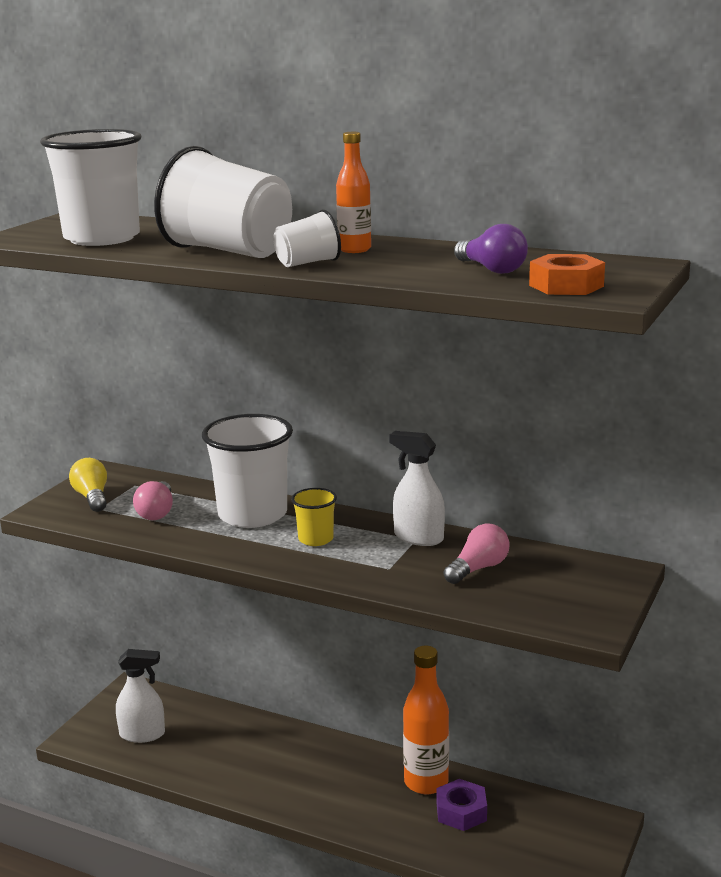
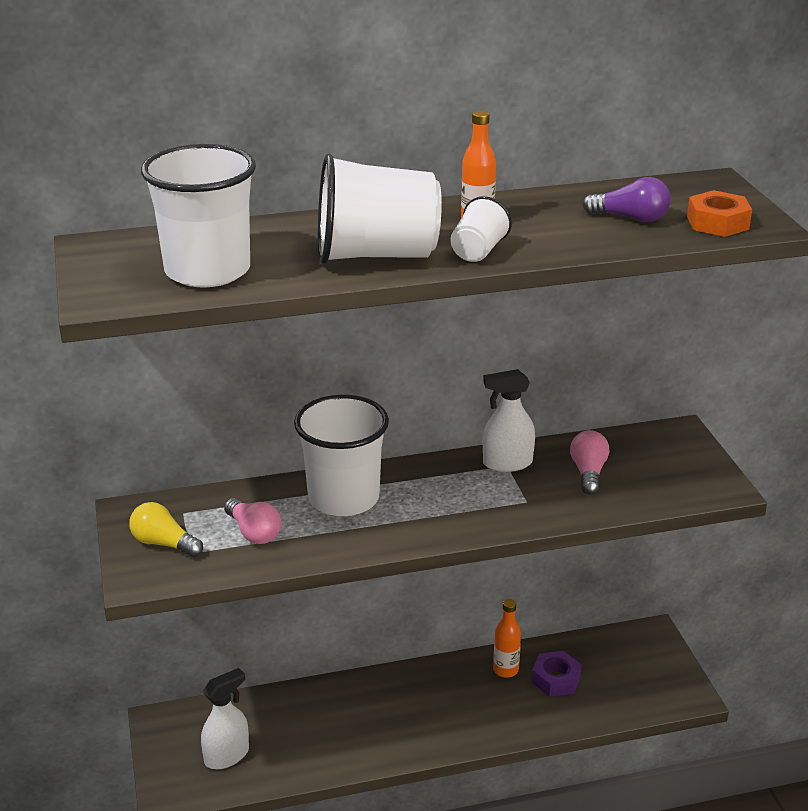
camera: 40 degrees left, 10 degrees up
yellow cup [291,488,337,546] -> none
orange bottle [403,646,449,794] -> orange bottle [493,599,521,678], size x0.62

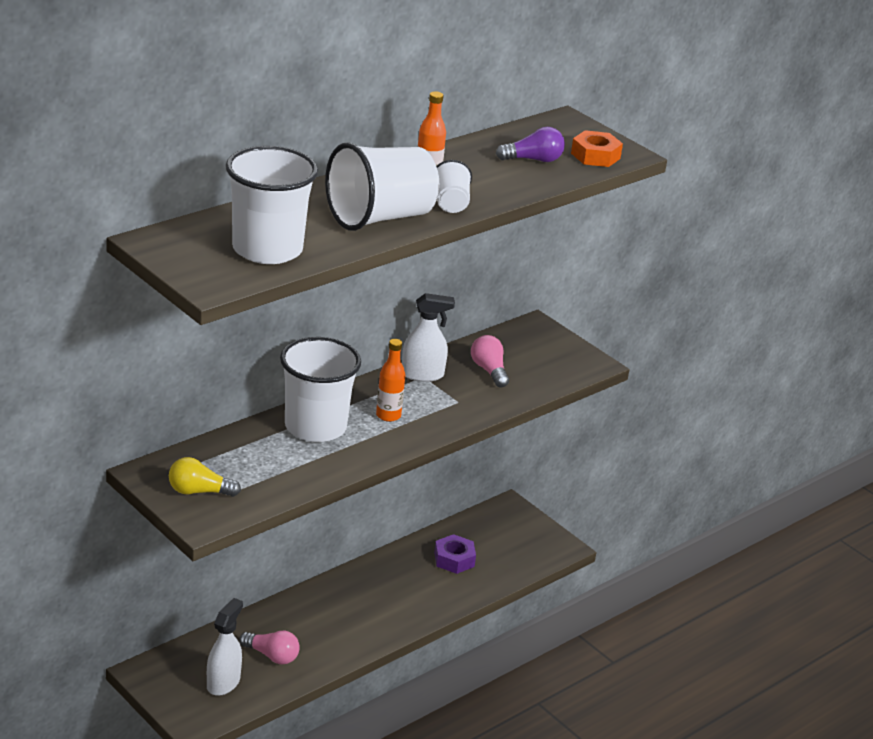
camera: 30 degrees left, 0 degrees up
pink light bulb [224,498,281,544] -> pink light bulb moved to [239,631,300,664]
white spray bottle [483,369,535,472] -> white spray bottle turned 150 degrees counterclockwise [402,293,455,382]
orange bottle [493,599,521,678] -> orange bottle moved to [376,339,405,422]

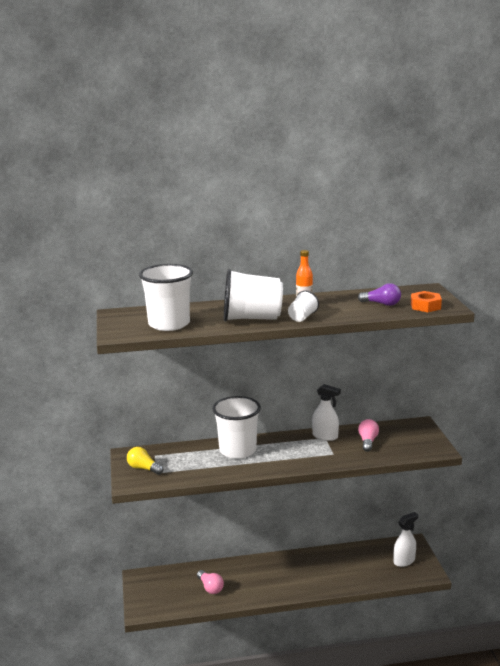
camera: 35 degrees right, 10 degrees down
white spray bottle [207,598,243,696] -> white spray bottle moved to [394,512,418,567]
orange bottle [376,339,405,422] -> none
purple nut [434,534,476,574] -> none

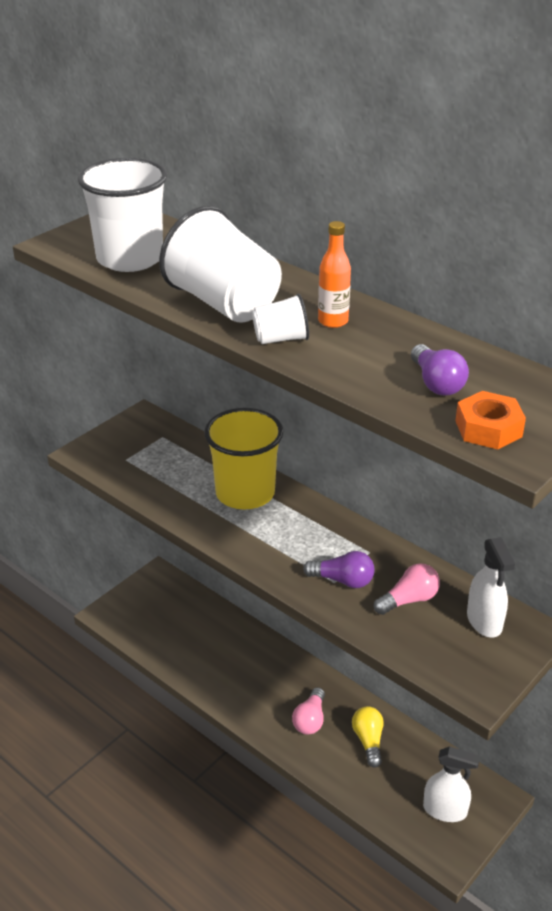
camera: 50 degrees right, 15 degrees up
yellow light bulb [127,447,163,475] -> yellow light bulb moved to [352,706,384,768]
pink light bulb [197,570,224,594] -> pink light bulb moved to [292,687,325,734]
white cup [212,396,261,459] -> yellow cup [204,408,284,510]
white spray bottle [312,384,341,441] -> white spray bottle moved to [467,537,515,638]
none -> purple light bulb [303,551,375,588]

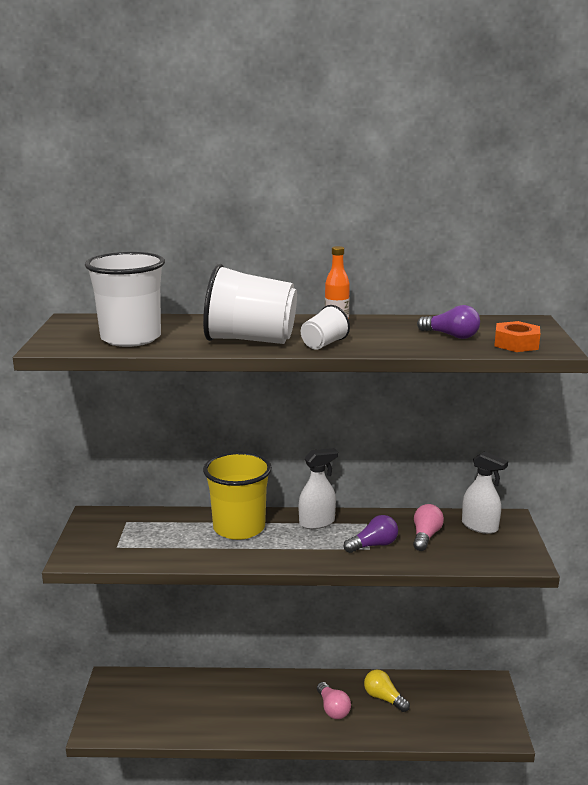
camera: 40 degrees left, 15 degrees down
white spray bottle [423,746,480,822] -> white spray bottle moved to [299,448,338,529]

